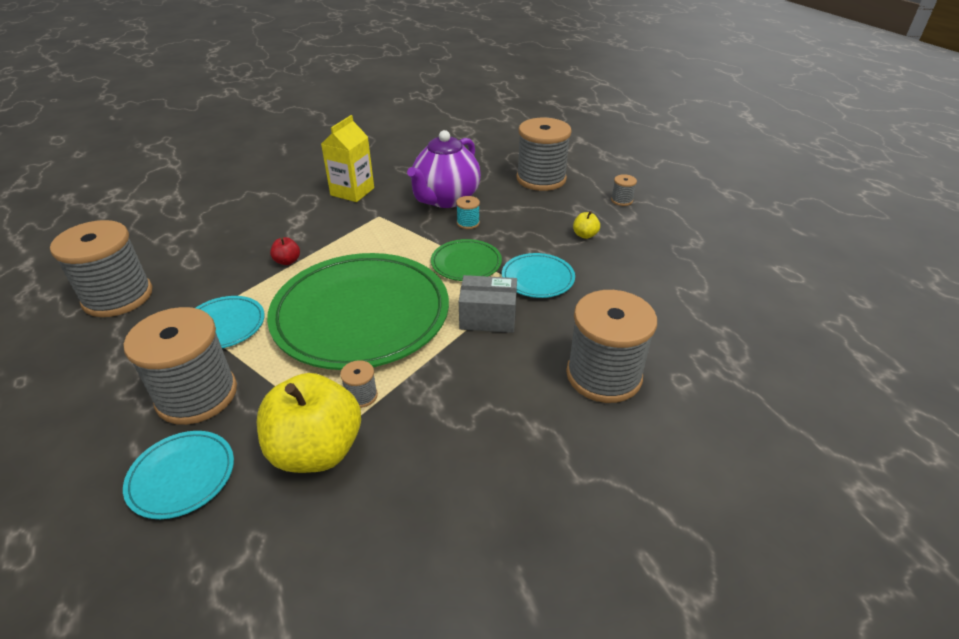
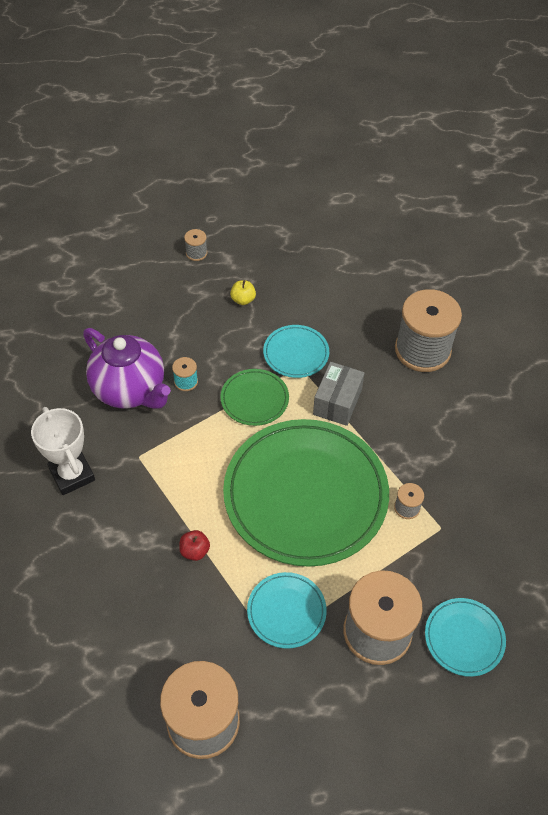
camera: 75 degrees left, 15 degrees up
yellow apple [257,373,361,473] -> none
yellow carton [321,115,374,202] -> white trophy [31,407,95,495]
grey spool [517,118,572,191] -> none

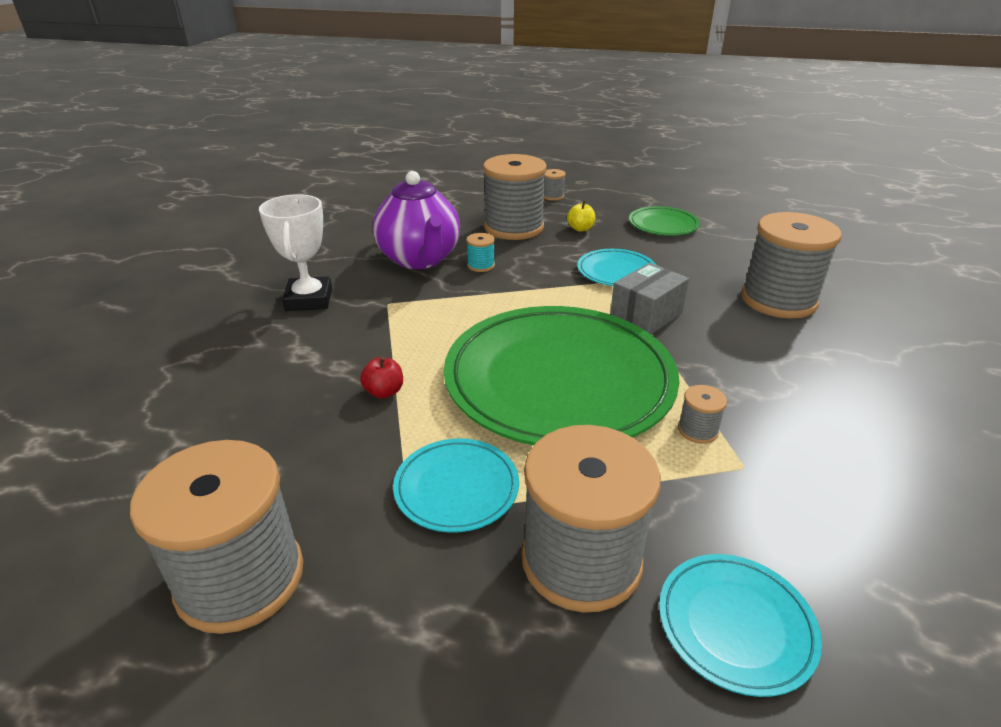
camera: 25 degrees right, 20 degrees down
green plate [220,369,289,426] -> green plate moved to [629,206,700,236]
none -> grey spool [483,154,547,240]

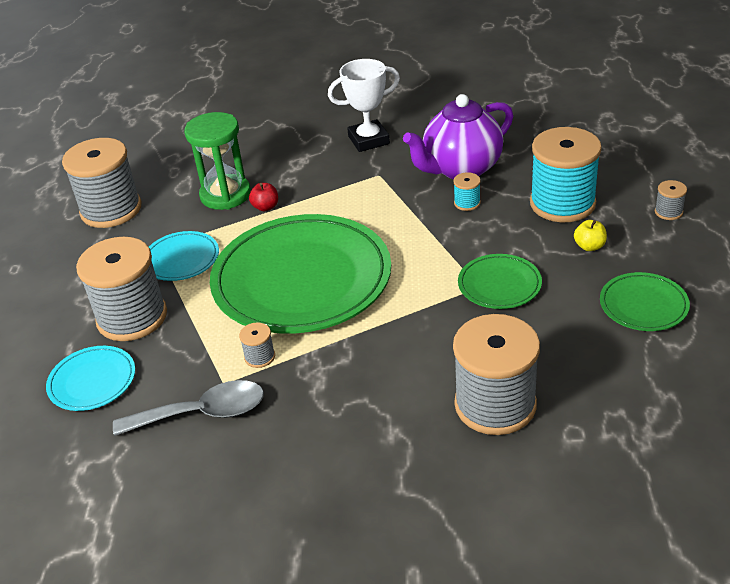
camera: 80 degrees right, 5 degrees up
grey spool [483,154,547,240] -> turquoise spool [530,127,602,222]
turquoise plate [577,249,656,286] -> green plate [458,254,542,309]
grey box [610,263,689,334] -> none
none -> grey spoon [113,380,264,436]
none -> green hourglass [184,112,251,210]

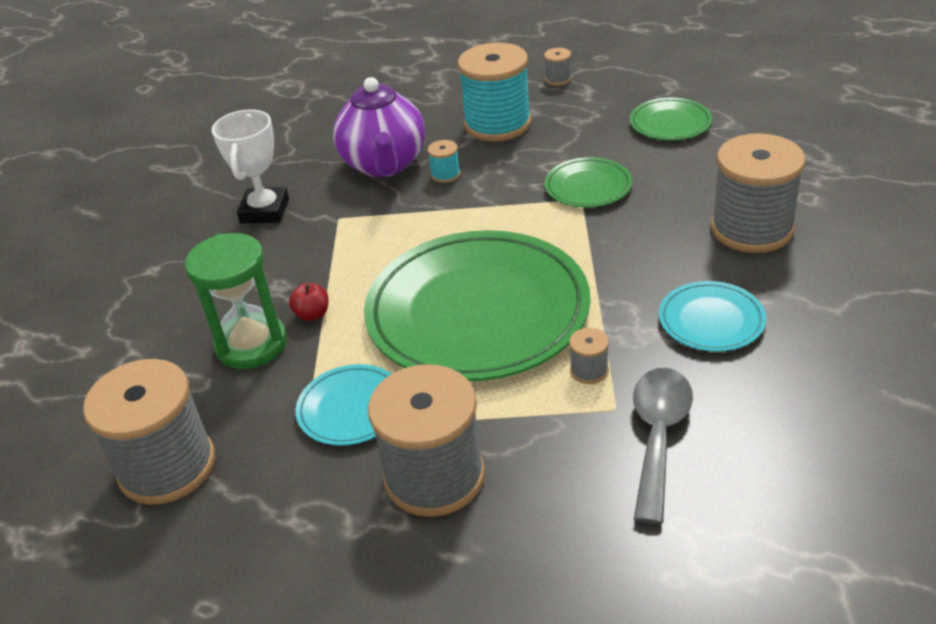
camera: 65 degrees left, 0 degrees up
turquoise plate [46,346,135,411] -> turquoise plate moved to [659,281,766,352]
yellow apple [574,220,607,251] -> none

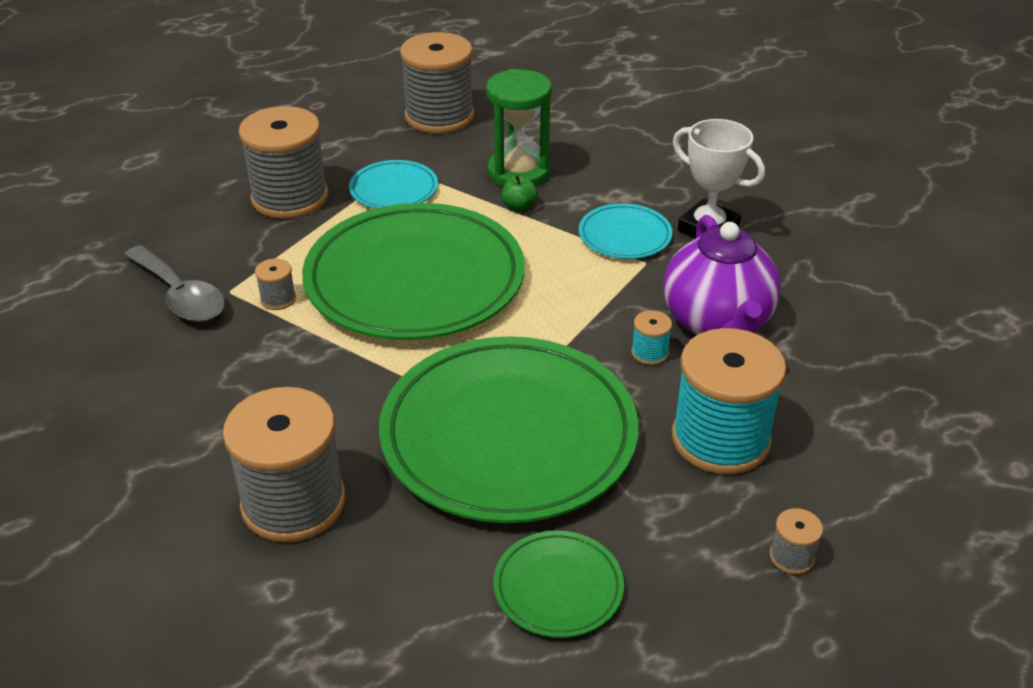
camera: 120 degrees right, 0 degrees up
red apple [289,283,329,321] -> green apple [501,175,538,211]
purple teapot [333,77,425,177] -> purple teapot turned 120 degrees counterclockwise [663,215,781,335]
green plate [544,157,632,207] -> green plate [379,336,639,523], size x2.24
turquoise plate [659,281,766,352] -> turquoise plate moved to [579,203,673,259]

